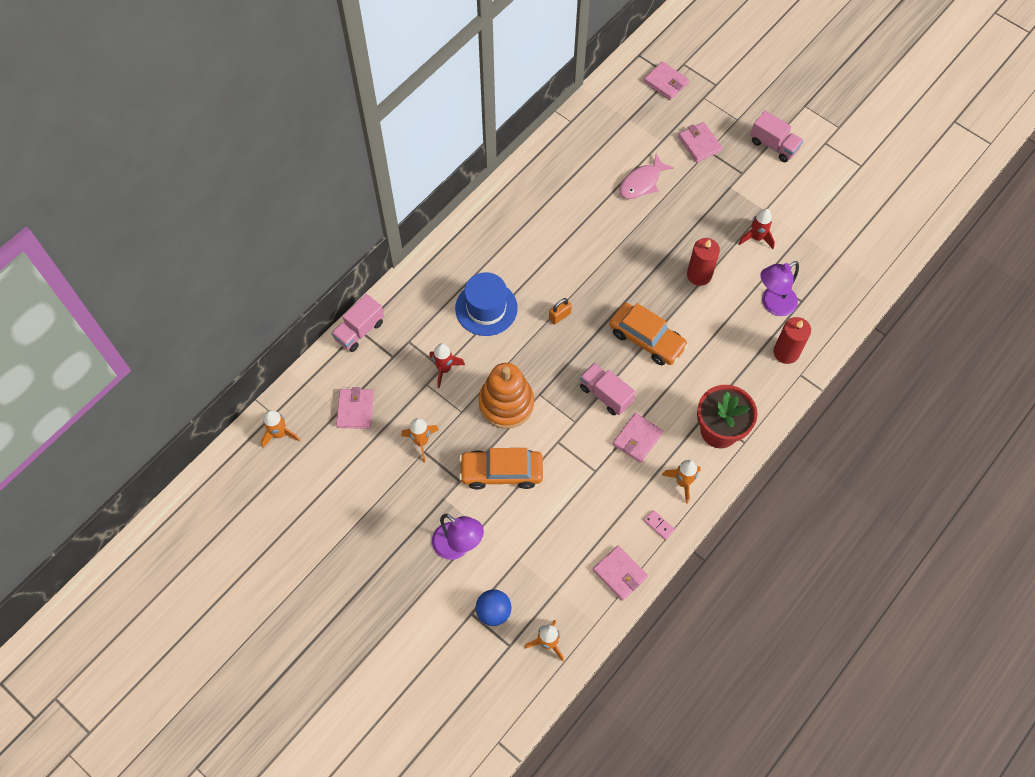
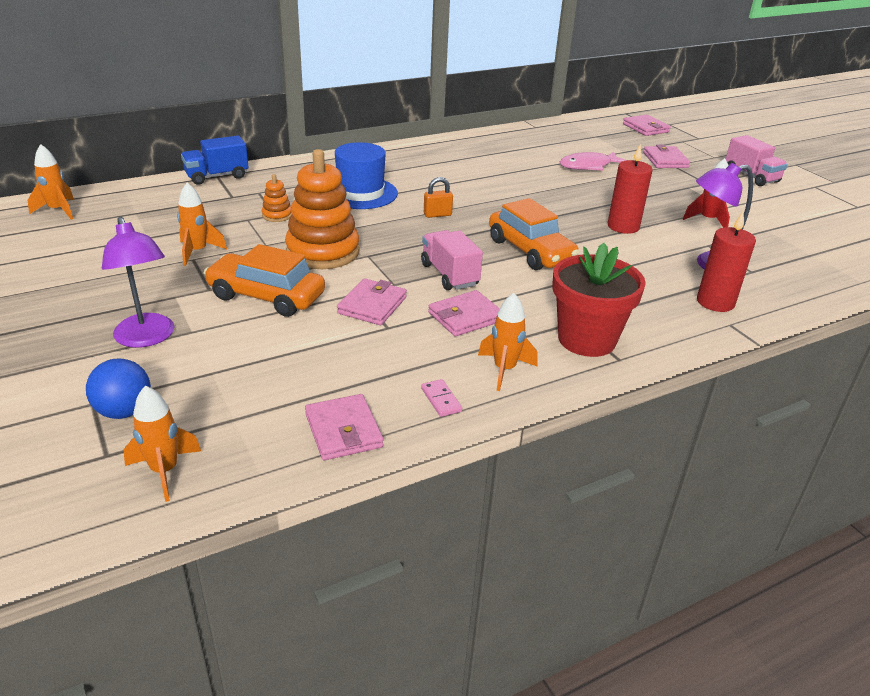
camera: 20 degrees right, 30 degrees down
pink truck [331,294,384,352] -> blue truck [181,136,249,185]
pink wallet [336,387,374,429] -> pink wallet moved to [337,278,407,325]
red rocket [429,343,465,388] -> orange stacking toy [262,174,292,222]

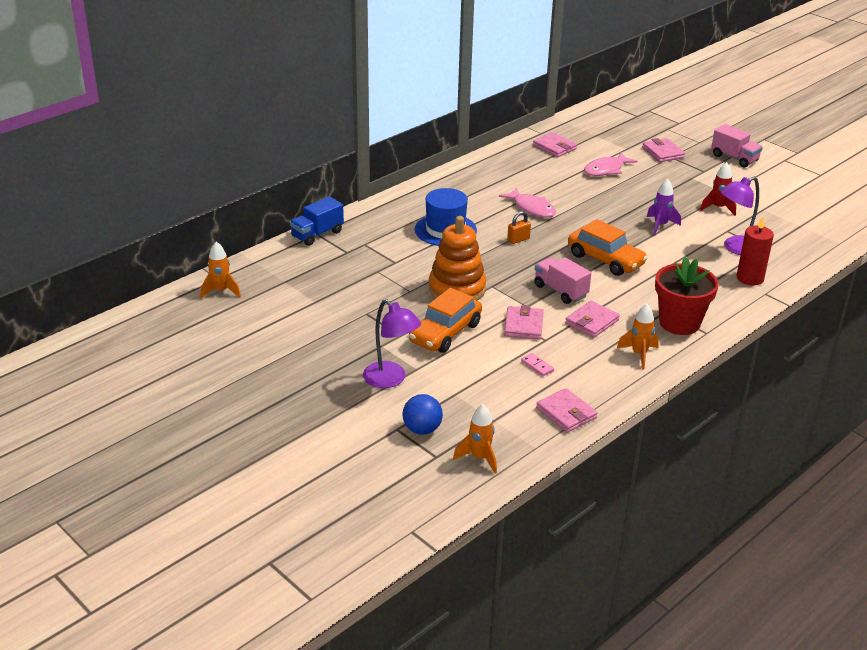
camera: 15 degrees left, 0 degrees up
orange rocket [177,183,227,266] -> none
orange car [204,244,325,317] -> orange car turned 60 degrees counterclockwise [409,288,482,353]
orange stacking toy [262,174,292,222] -> none
pink domino [421,379,462,417] -> pink domino moved to [521,353,554,376]
red candle [608,144,653,234] -> purple rocket [647,179,681,235]
pink wallet [623,115,671,136] -> pink wallet moved to [533,132,577,157]
none -> pink fish [499,187,556,218]

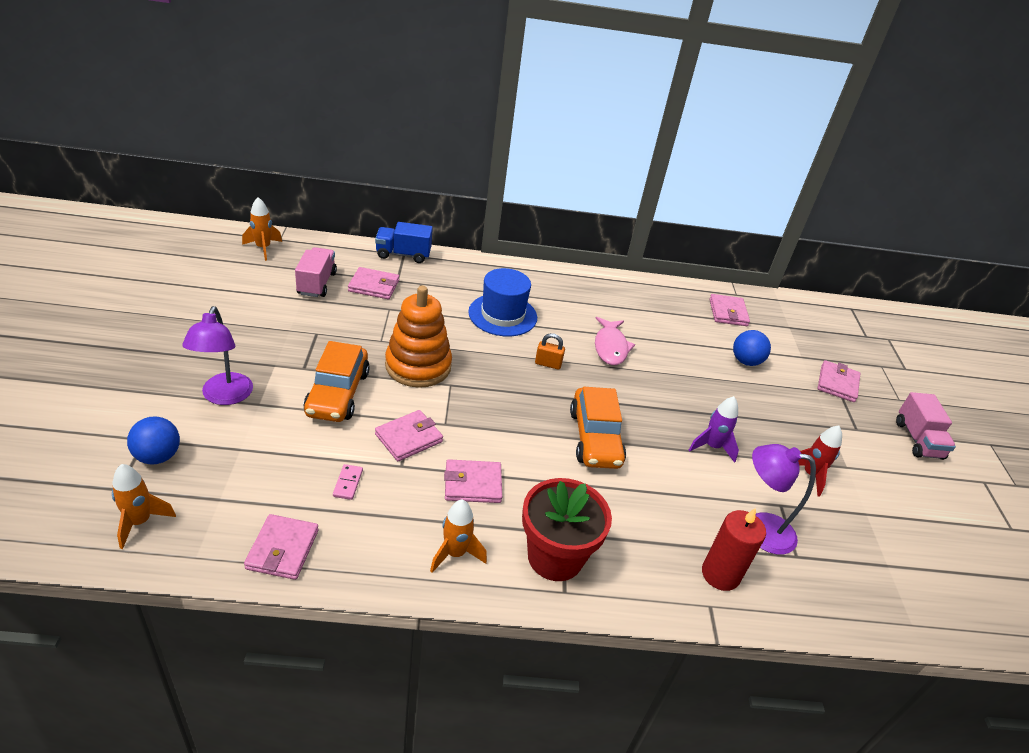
camera: 40 degrees right, 5 degrees up
orange car [409,288,482,353] -> orange car turned 75 degrees counterclockwise [303,341,370,422]
pink truck [534,257,591,304] -> pink truck moved to [295,247,337,297]
pink fish [584,152,638,176] -> blue ball [733,330,771,366]
none -> pink wallet [348,267,399,299]

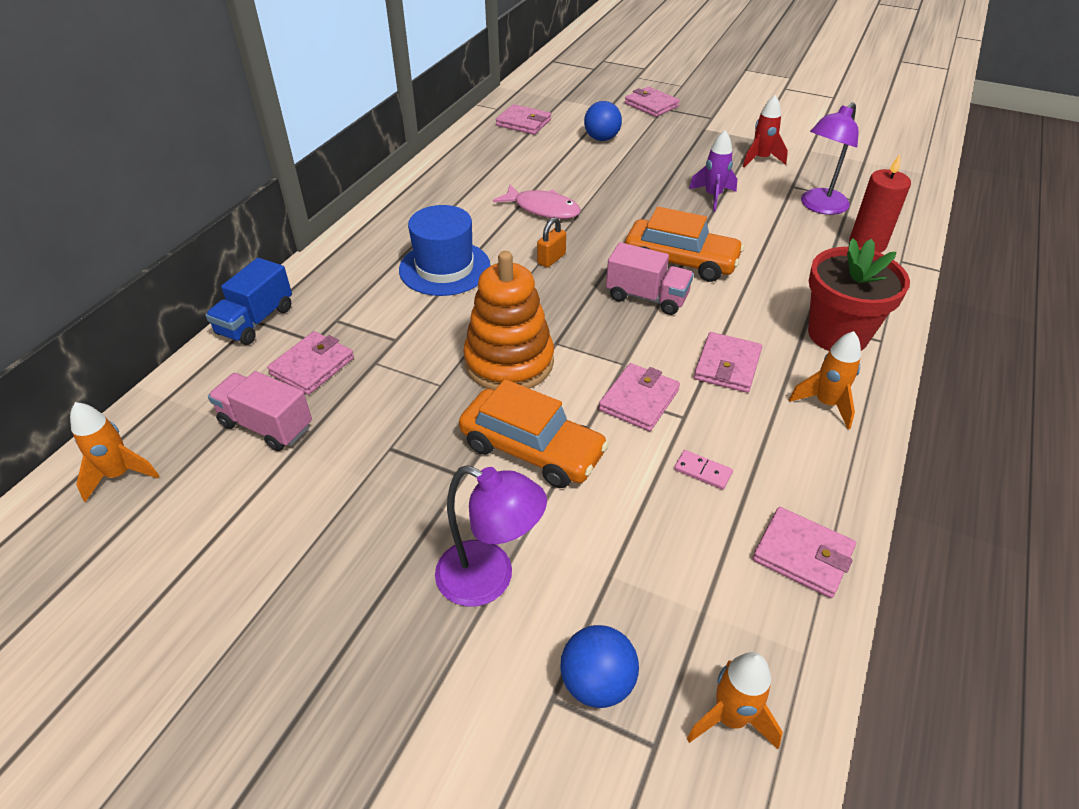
camera: 60 degrees left, 5 degrees up
pink wallet [375,410,443,461] -> pink wallet turned 45 degrees clockwise [599,363,680,431]
pink truck [896,392,956,460] -> pink truck moved to [606,242,694,315]

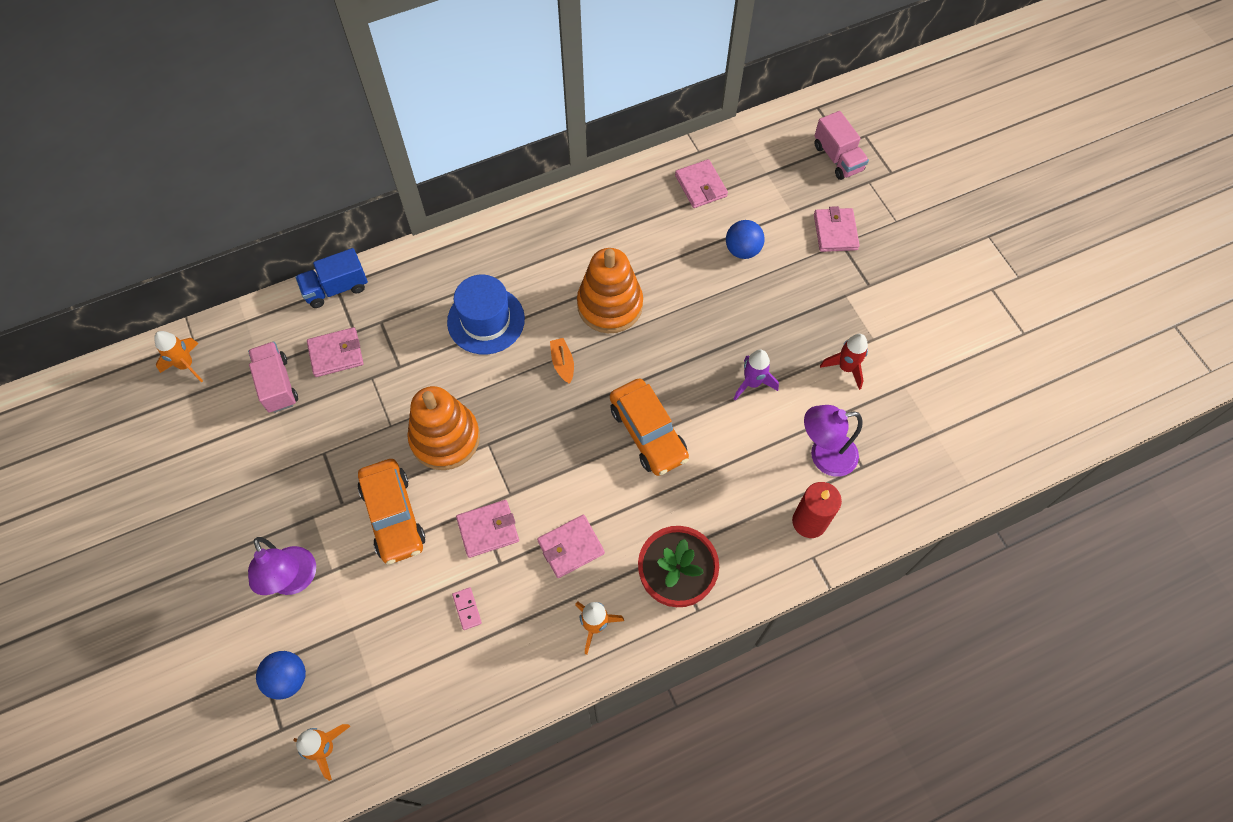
camera: 40 degrees right, 20 degrees up
pink fish [493,185,581,219] -> orange stacking toy [577,248,643,333]
orange padlock [537,217,566,268] -> orange boat [550,338,574,384]
pink truck [606,242,694,315] -> pink truck moved to [814,111,869,180]
pink wallet [752,507,856,598] -> none

